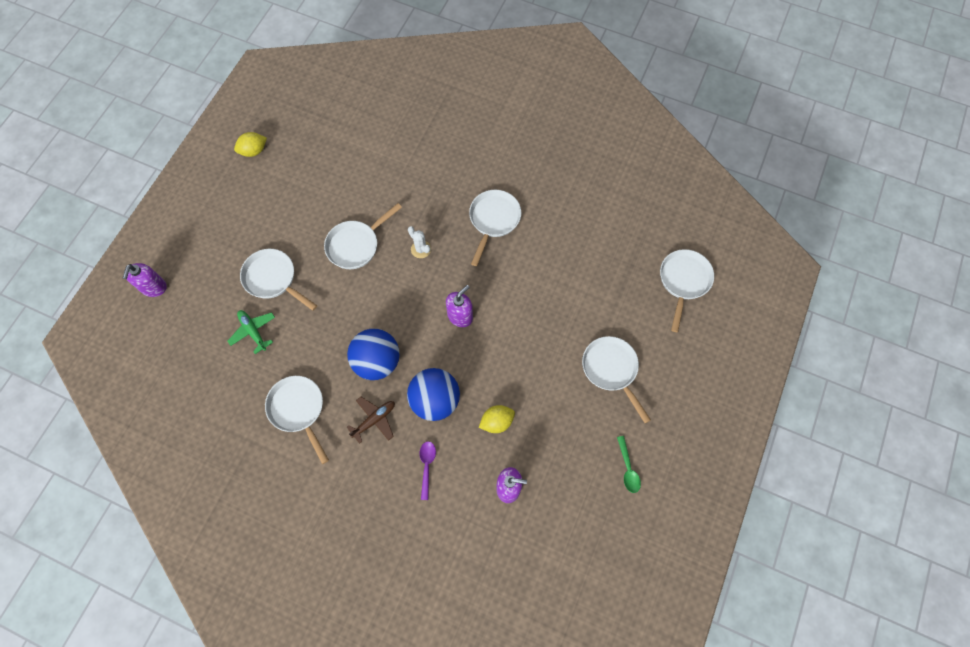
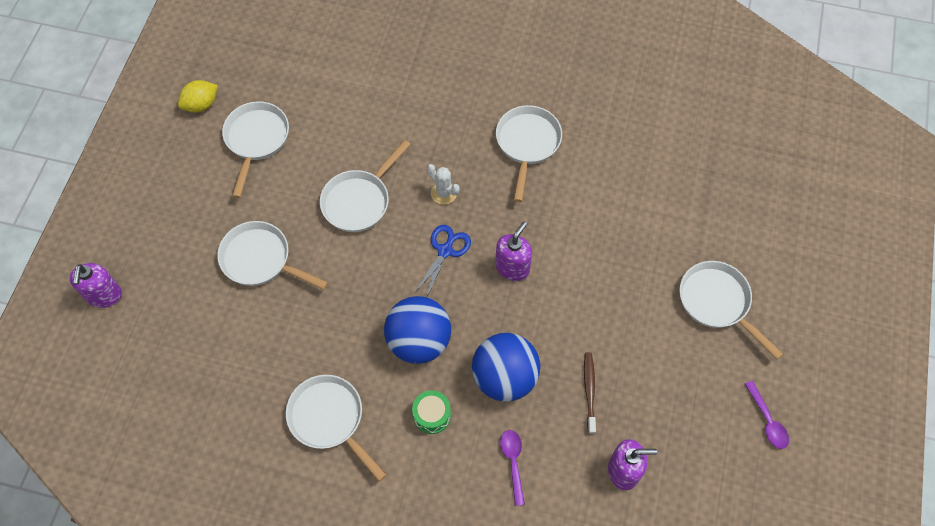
camera: 10 degrees left, 5 degrees down
green plane [228,310,275,354] -> none
brown plane [347,397,395,444] -> green drum [412,390,451,434]
yellow lemon [479,405,515,433] -> brown toothbrush [584,352,596,434]
green spoon [617,436,641,493] -> purple spoon [745,381,789,449]
white pan [660,249,714,332] -> white pan moved to [222,101,289,198]
none -> blue scissors [413,225,471,297]

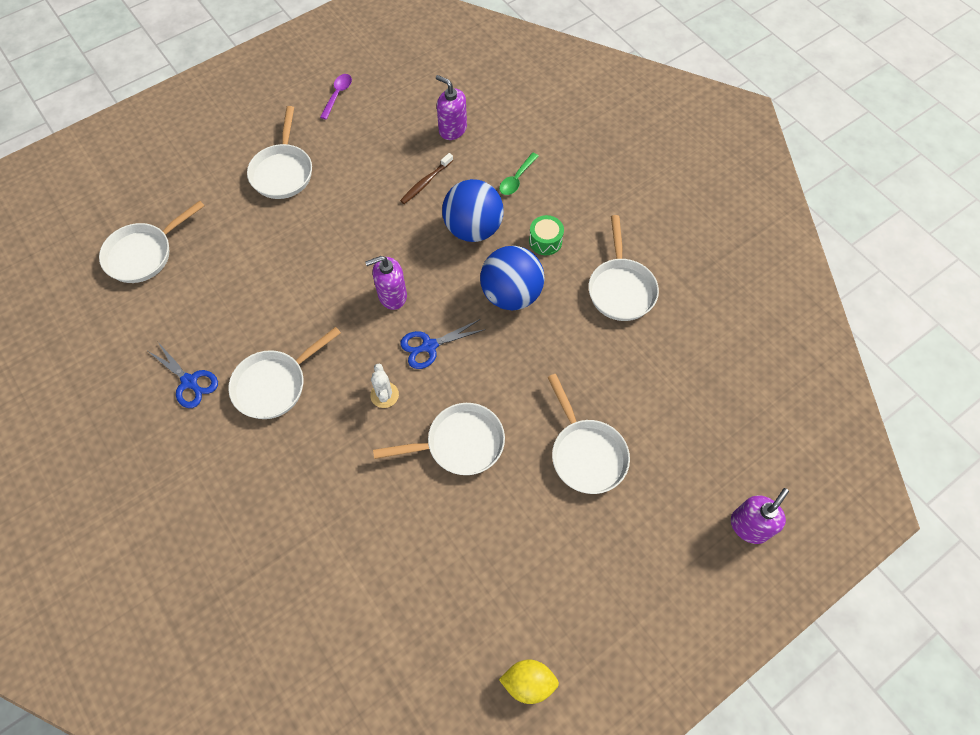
camera: 140 degrees left, 0 degrees up
white pan [222,101,289,198] -> white pan moved to [99,200,204,283]
purple spoon [500,430,525,506] -> green spoon [499,153,539,195]
none -> blue scissors [148,341,218,408]

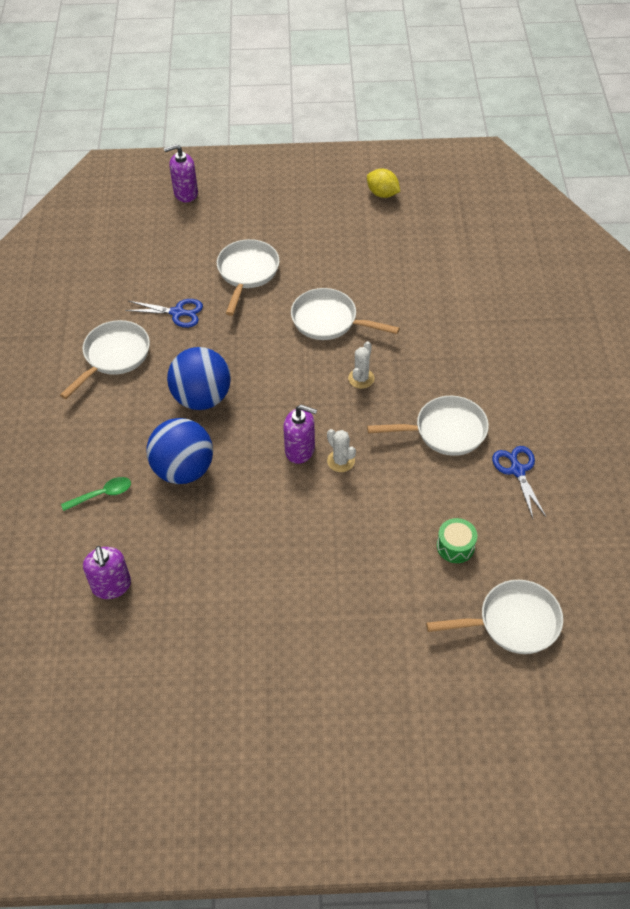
camera: 145 degrees left, 10 degrees down
white pan [247,106,312,199] -> none
purple spoon [320,74,352,120] -> none
brown toothbrush [400,153,453,204] -> none
blue scissors [400,319,486,369] -> blue scissors moved to [125,299,203,328]
green drum [529,215,564,255] -> green drum moved to [437,518,477,563]
none -> white cactus [327,429,356,472]

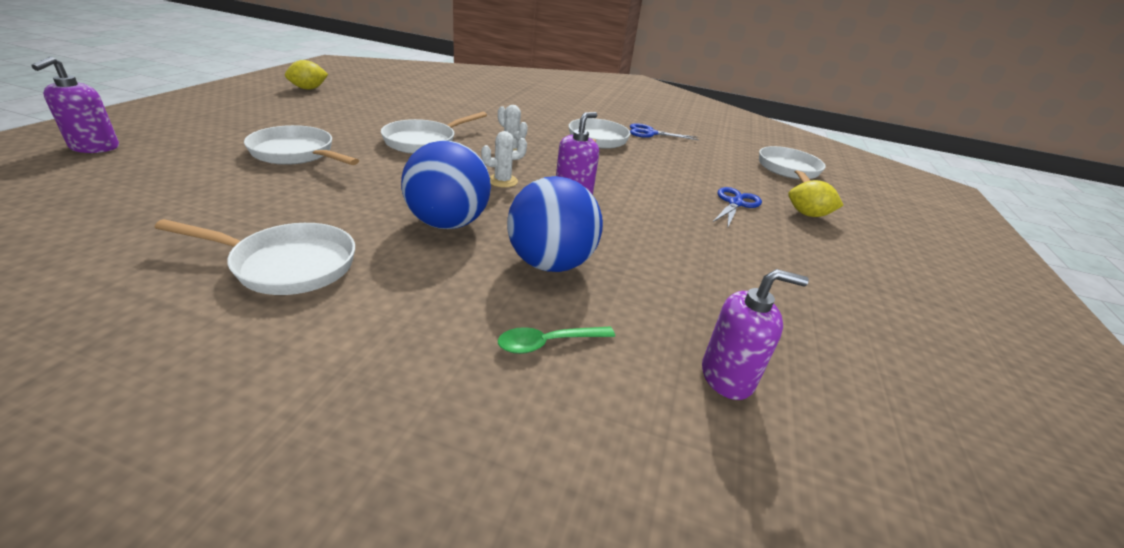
camera: 75 degrees left, 20 degrees down
white pan [60,320,150,399] -> white pan turned 135 degrees clockwise [155,219,355,295]
green spoon [61,477,131,511] -> green spoon turned 105 degrees counterclockwise [498,327,615,354]
blue scissors [125,299,203,328] -> blue scissors moved to [713,187,762,229]
white cactus [327,429,356,472] -> white cactus moved to [481,131,527,188]
green drum [437,518,477,563] -> none
none -> yellow lemon [788,180,844,217]

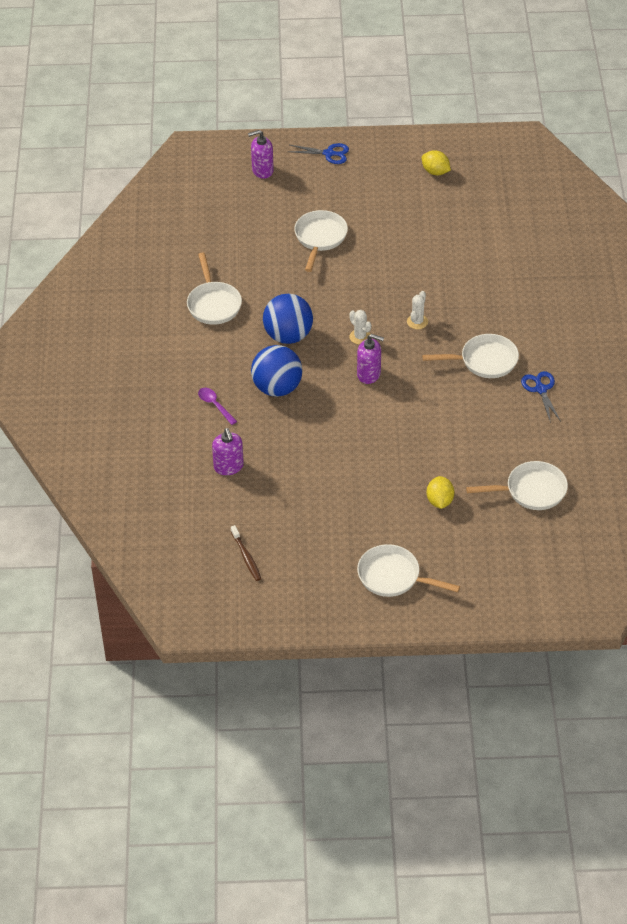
camera: 75 degrees right, 15 degrees up
white pan [381,112,487,154] -> white pan moved to [357,544,460,597]
green spoon [498,327,615,354] -> purple spoon [198,388,237,425]
blue scissors [713,187,762,229] -> blue scissors moved to [287,143,349,164]
none -> brown toothbrush [231,525,261,581]

